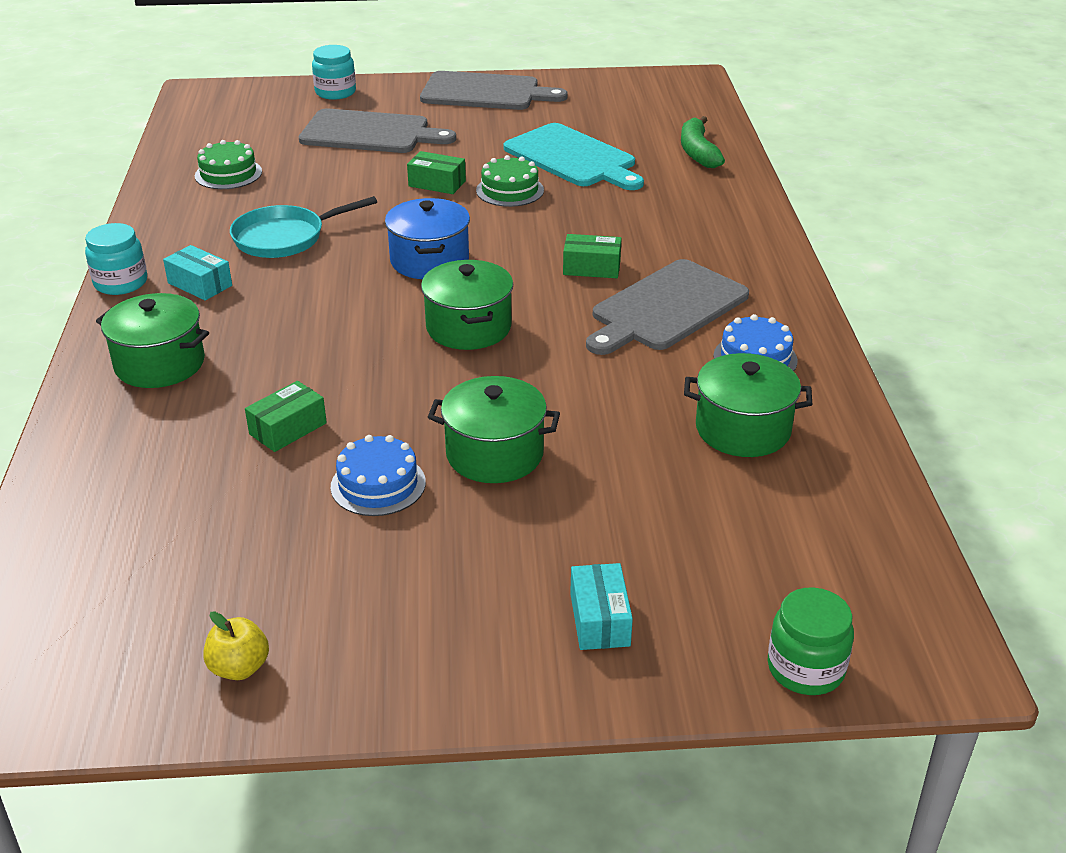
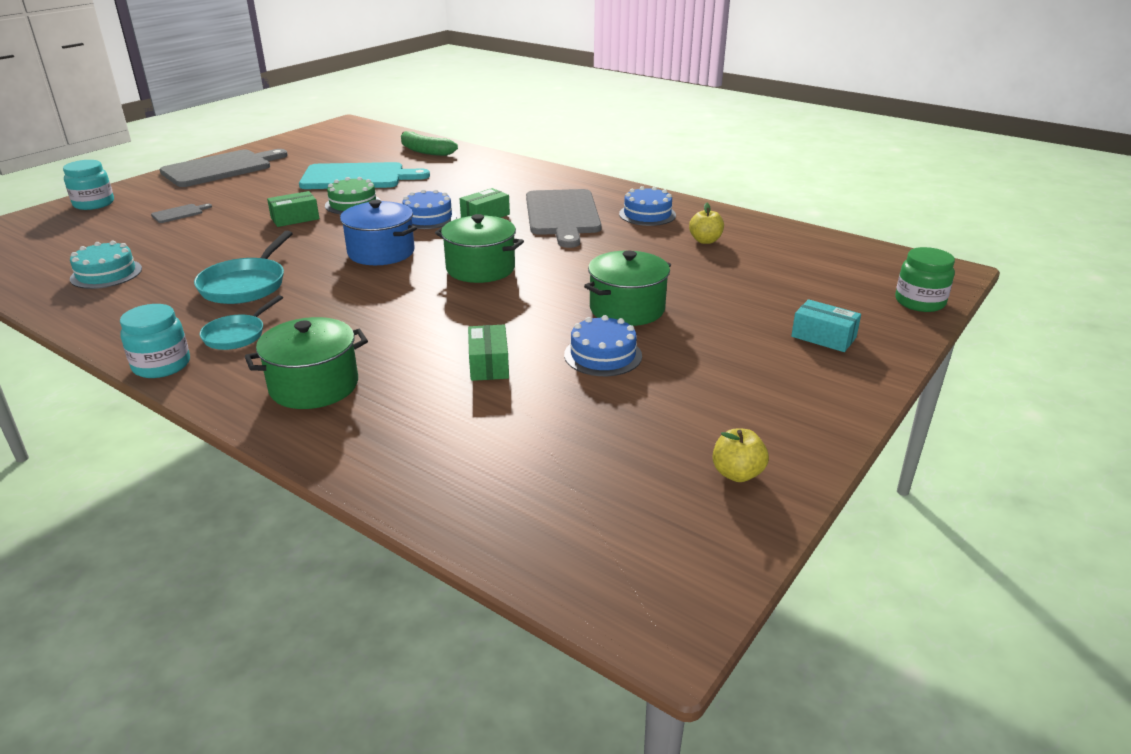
camera: 50 degrees left, 5 degrees down
turquoise box [163,245,232,300] -> turquoise pan [200,295,283,350]
green cake [195,140,262,189] -> turquoise cake [70,241,142,289]
grey cutting board [299,109,456,153] -> grey cutting board [151,204,212,223], size x0.41
green pot [684,353,812,457] -> yellow apple [689,203,724,244]
none -> blue cake [402,189,457,229]

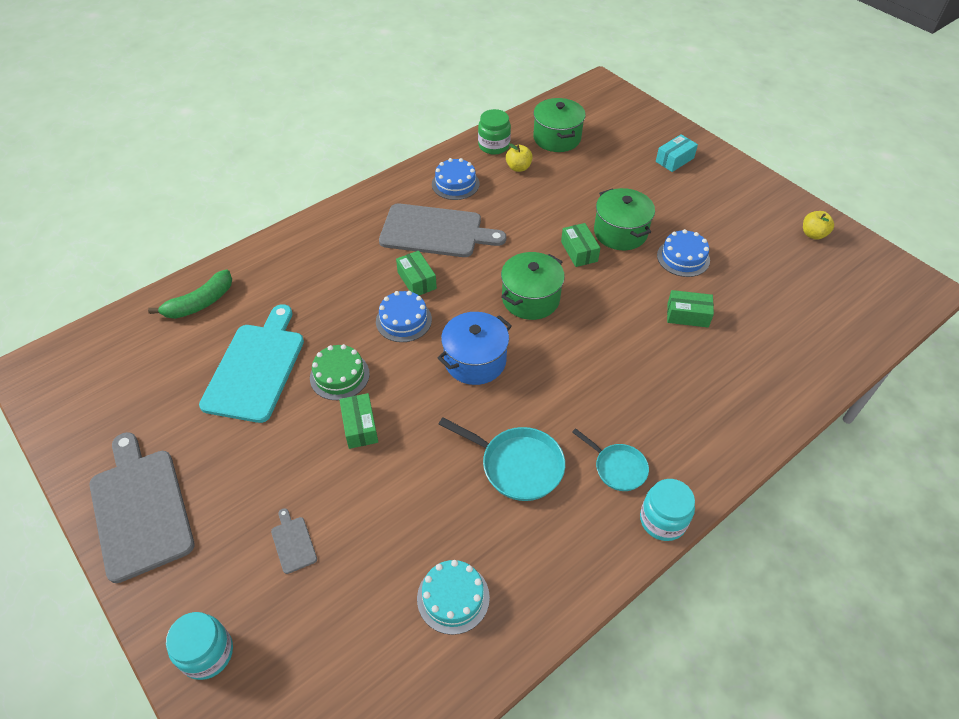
camera: 75 degrees left, 20 degrees up
green pot [245,317,368,409] -> green pot moved to [533,98,586,152]
green jar [895,247,955,312] -> green jar moved to [478,109,511,155]
none -> green box [561,223,600,267]

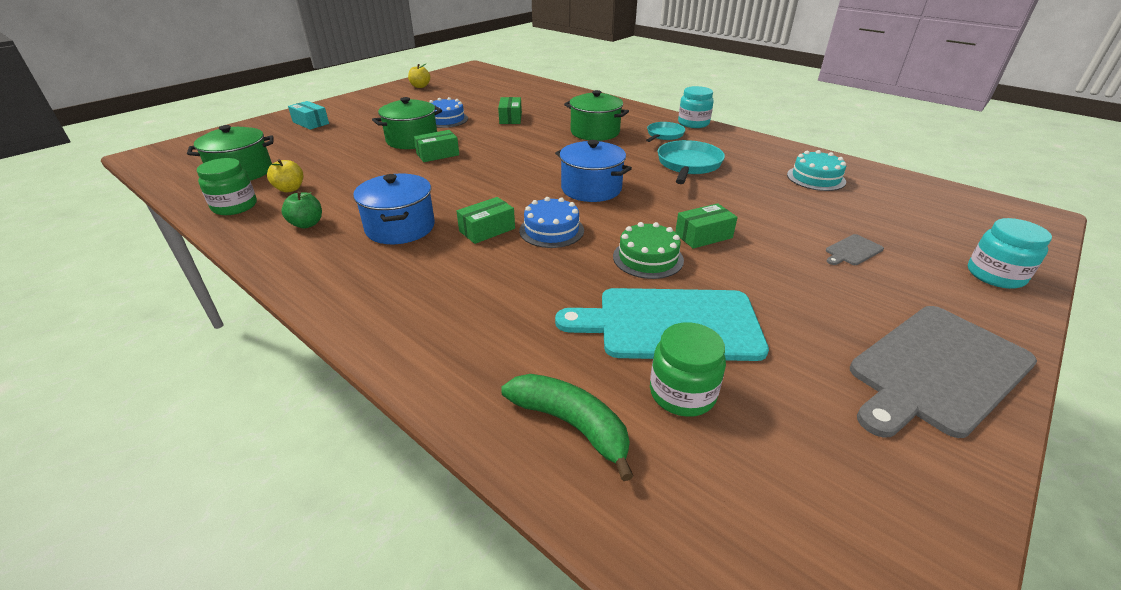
camera: 100 degrees left, 15 degrees down
grey cutting board [379,203,506,257] -> blue pot [353,174,435,244]
blue cake [432,158,480,200] -> green apple [281,191,322,228]
green pot [501,252,565,320] -> green pot moved to [564,90,629,141]
none -> green jar [650,322,726,417]

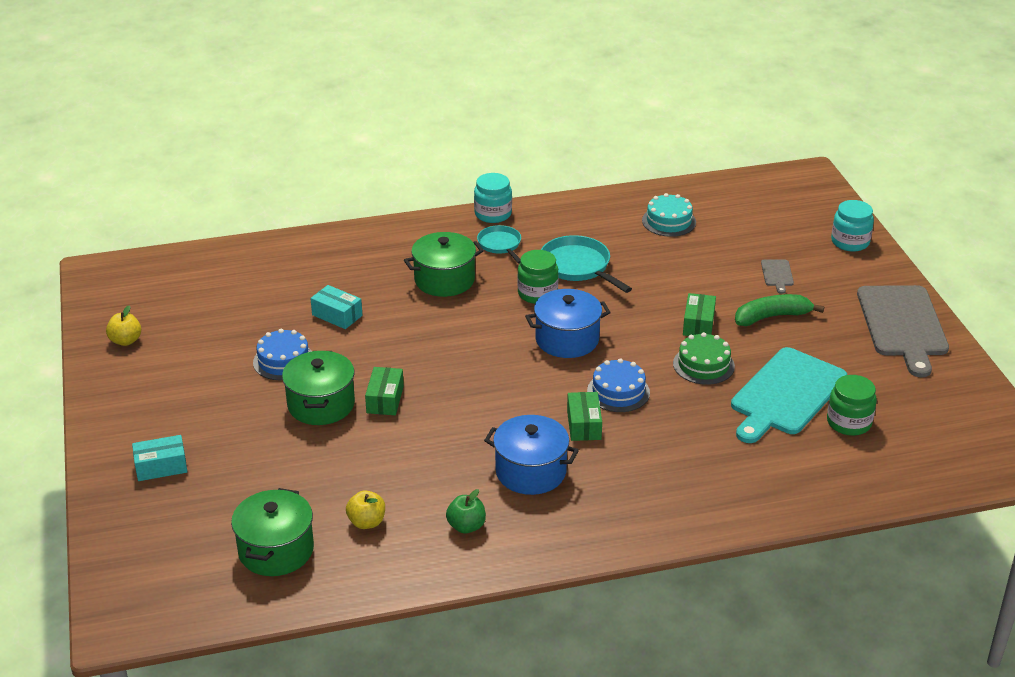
camera: 55 degrees left, 0 degrees up
green jar [197,158,257,215] -> green jar moved to [517,250,558,304]
green box [498,97,522,124] -> turquoise box [310,285,362,329]
green banana [502,374,633,481] -> green banana moved to [735,294,824,326]

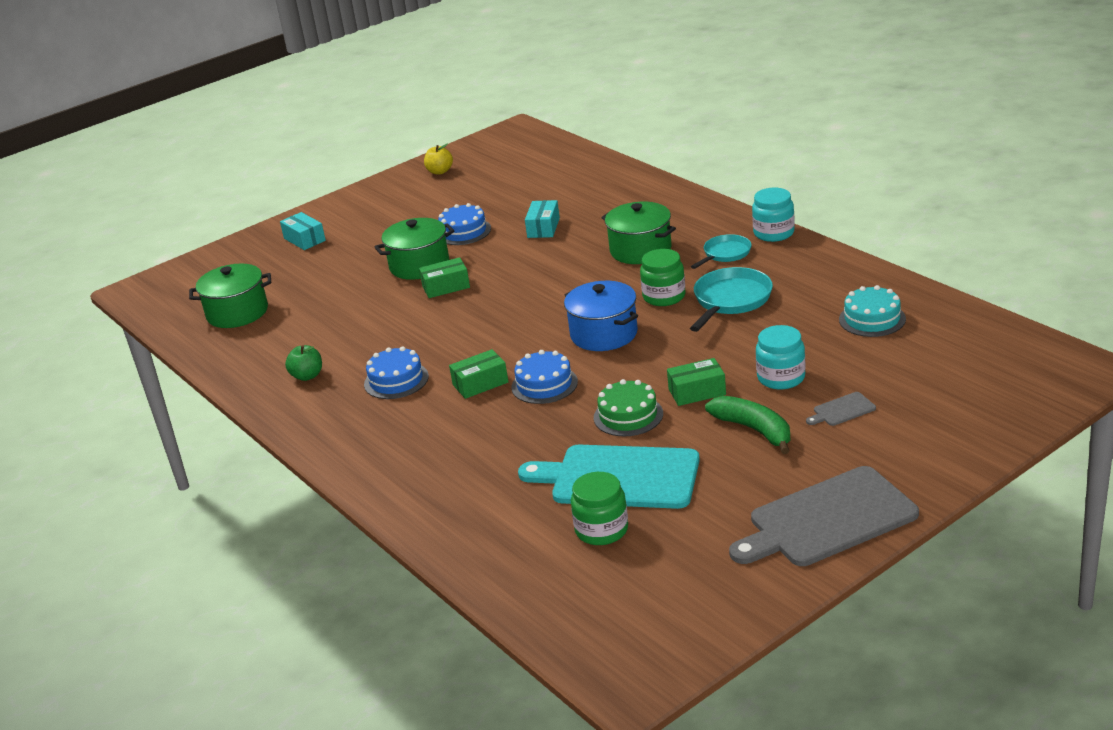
camera: 70 degrees right, 5 degrees down
yellow apple [346,490,385,529] -> none
blue pot [484,415,579,495] -> blue cake [364,346,429,399]
turquoise jar [831,200,874,252] -> turquoise jar moved to [756,325,806,390]

